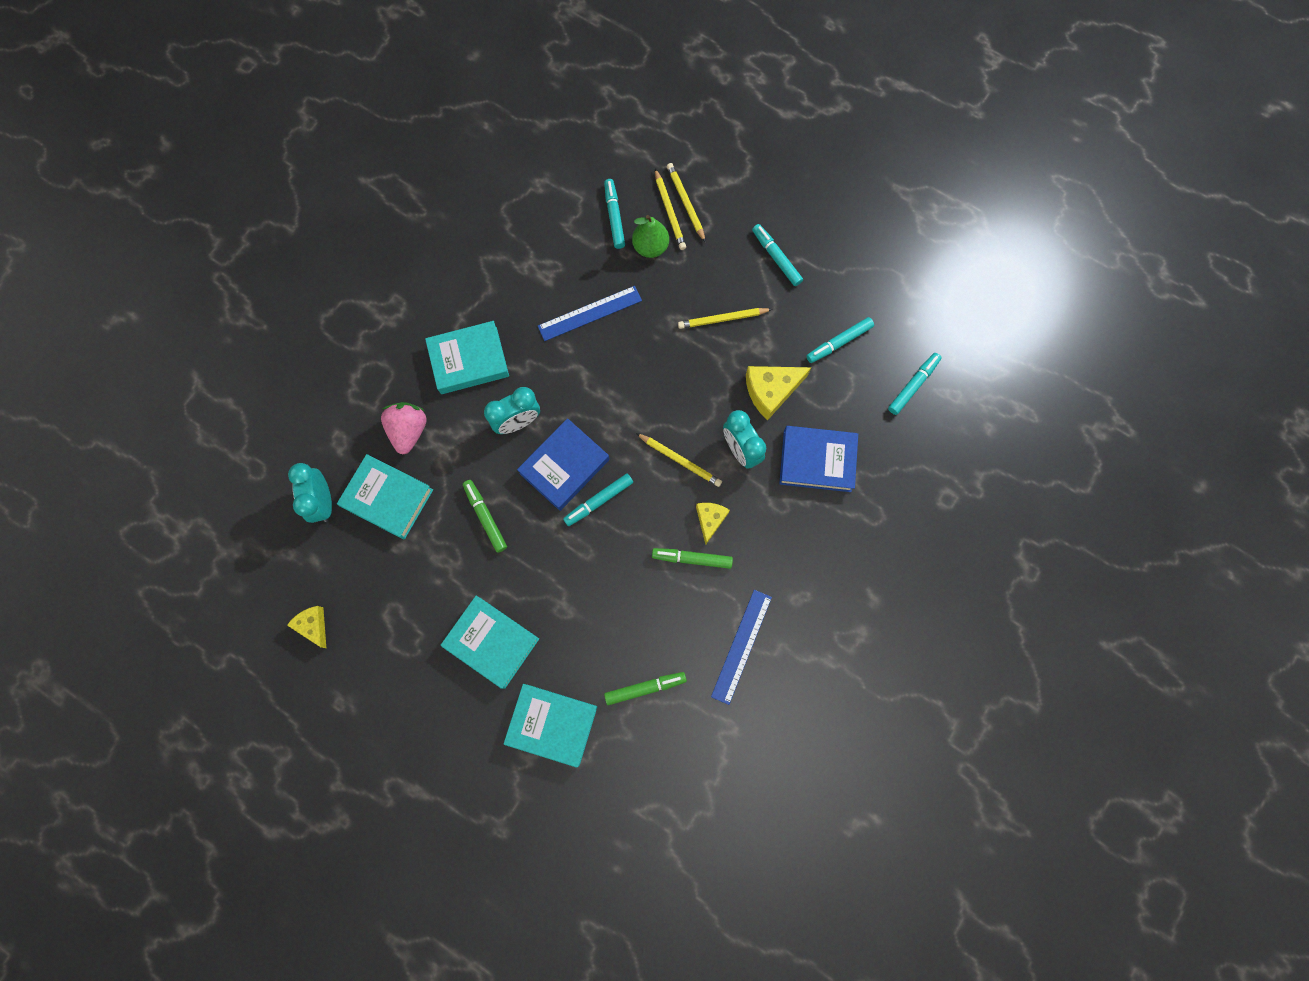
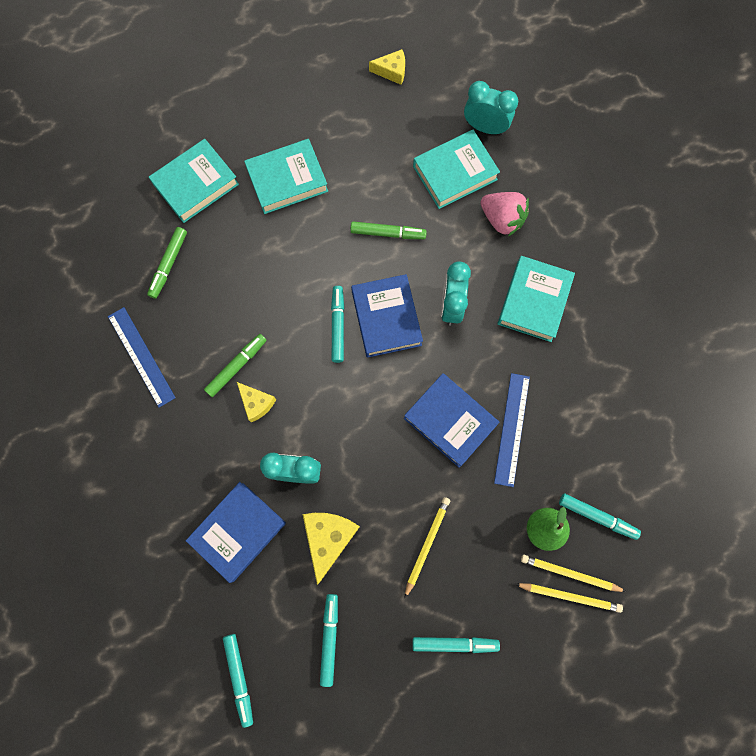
camera: 125 degrees right, 0 degrees up
yellow pencil [636,433,722,487] -> none
none -> blue book [404,373,499,468]

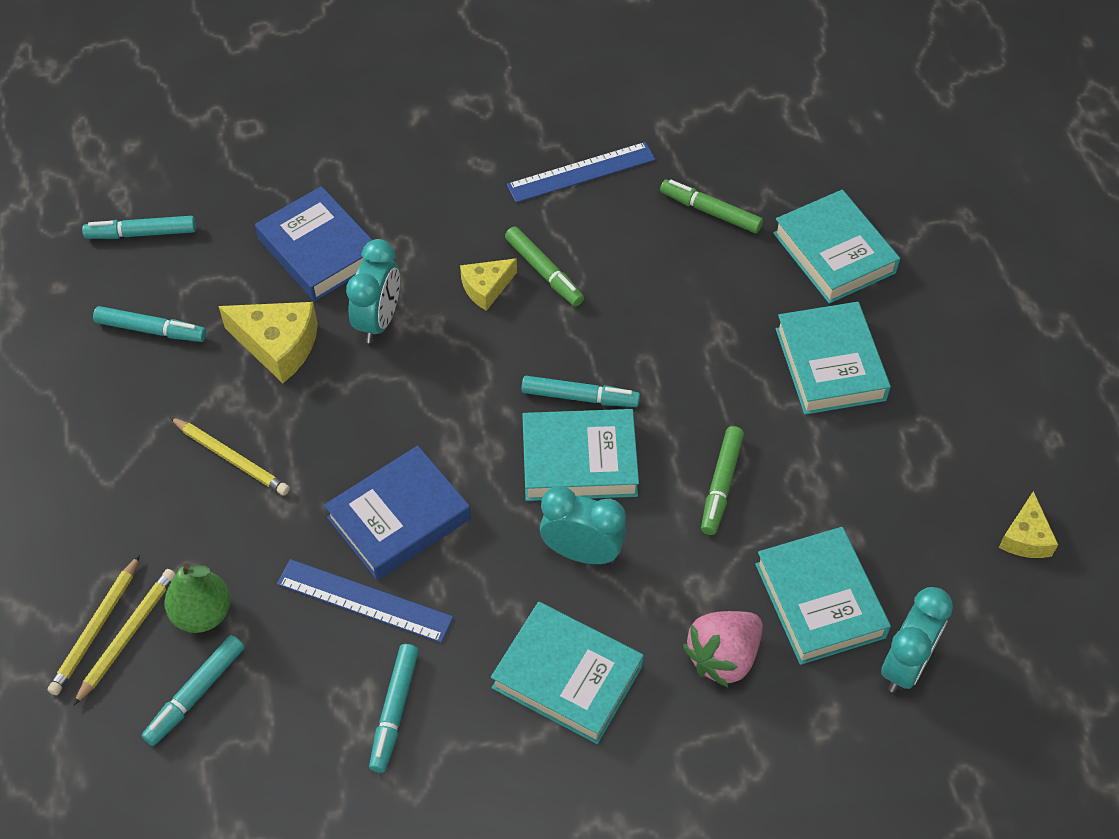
camera: 100 degrees right, 20 degrees down
blue book [351,274,423,358] -> turquoise book [522,409,639,501]
turquoise marker [412,637,500,653] -> turquoise marker moved to [369,644,419,773]

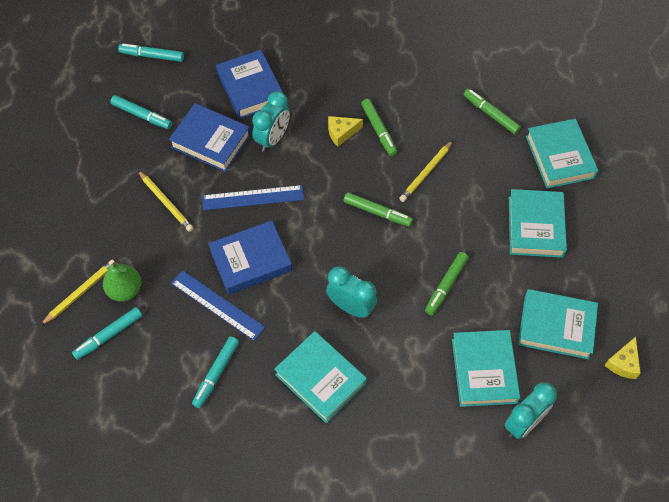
camera: 15 degrees right, 5 degrees up
yellow pencil [48,555,140,695] -> yellow pencil moved to [399,140,453,202]
yellow cheese [218,302,318,383] -> blue book [169,103,251,172]
blue ruler [507,142,656,203] -> blue ruler moved to [202,185,304,210]
turquoise marker [521,376,640,407] -> green marker [344,192,413,227]
turquoise book [522,409,639,501] -> turquoise book moved to [518,289,598,359]
pink strawberry [683,611,763,688] -> none

